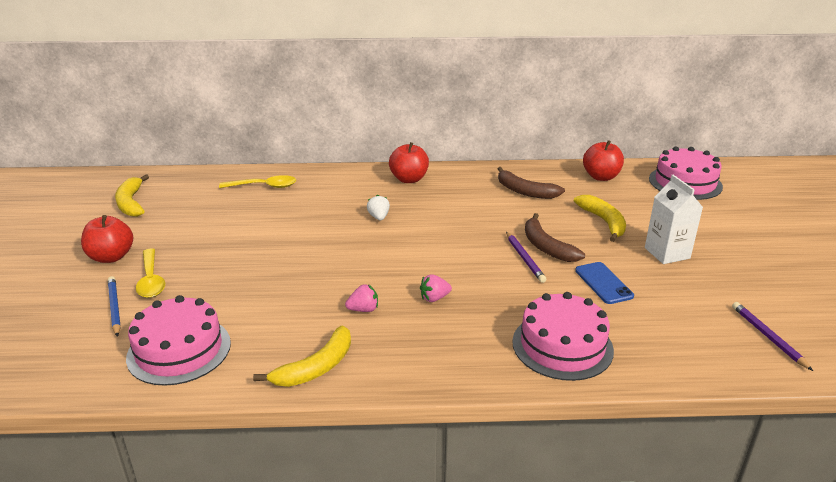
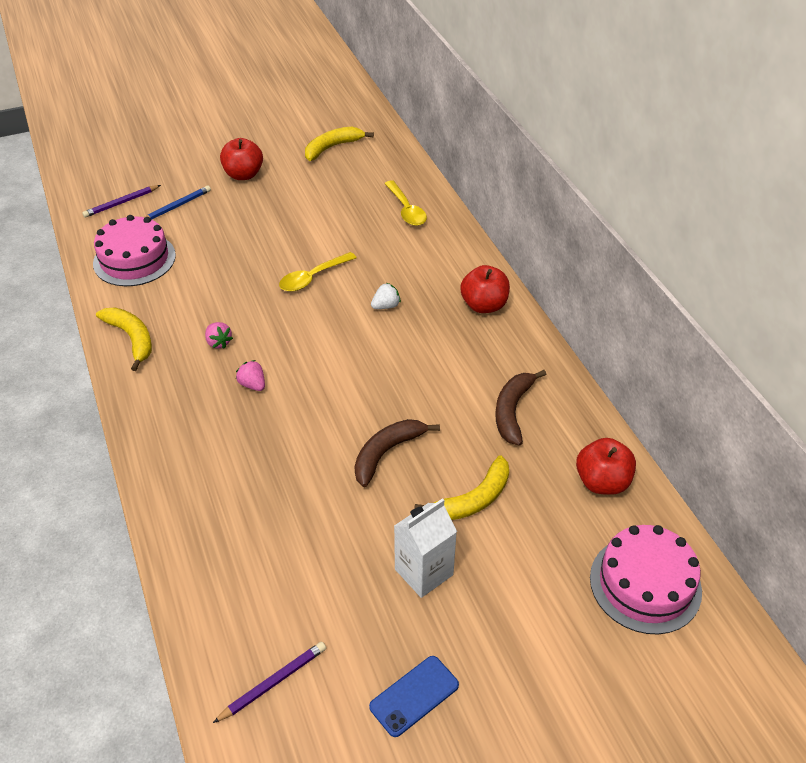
camera: 70 degrees right, 15 degrees up
yellow spoon [136,248,165,298] -> yellow spoon moved to [279,252,357,292]
yellow banana [253,325,351,387] -> yellow banana turned 150 degrees counterclockwise [96,307,152,371]
purple pencil [506,231,546,283] -> purple pencil moved to [82,185,161,218]
pink cake [512,292,614,381] -> none
blue phone [575,262,634,304] -> blue phone moved to [369,656,459,737]

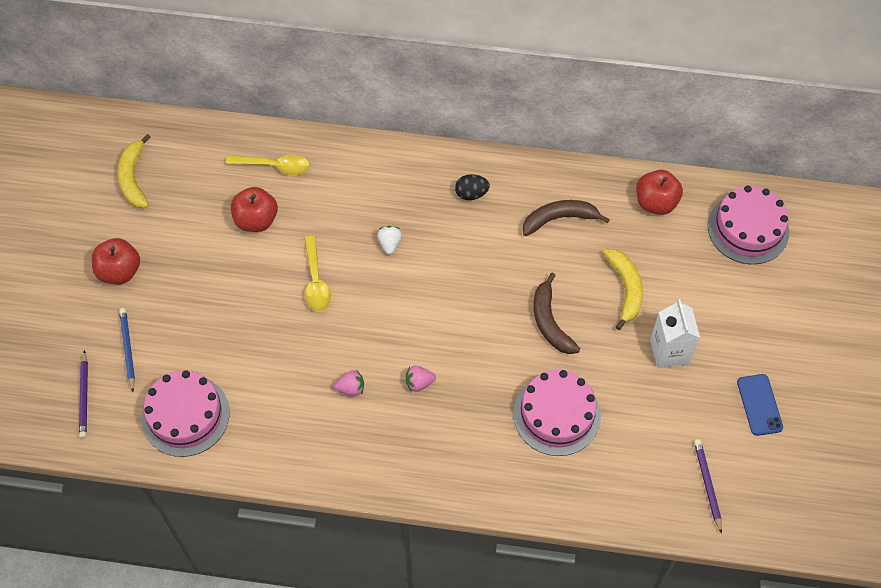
camera: 60 degrees left, 15 degrees up
yellow banana [96,307,152,371] -> none
red apple [460,265,510,313] -> red apple moved to [231,187,278,232]
brown banana [495,370,546,446] -> brown banana turned 120 degrees clockwise [523,200,610,236]
none -> black egg [455,174,490,200]
none -> pink cake [513,370,601,456]

